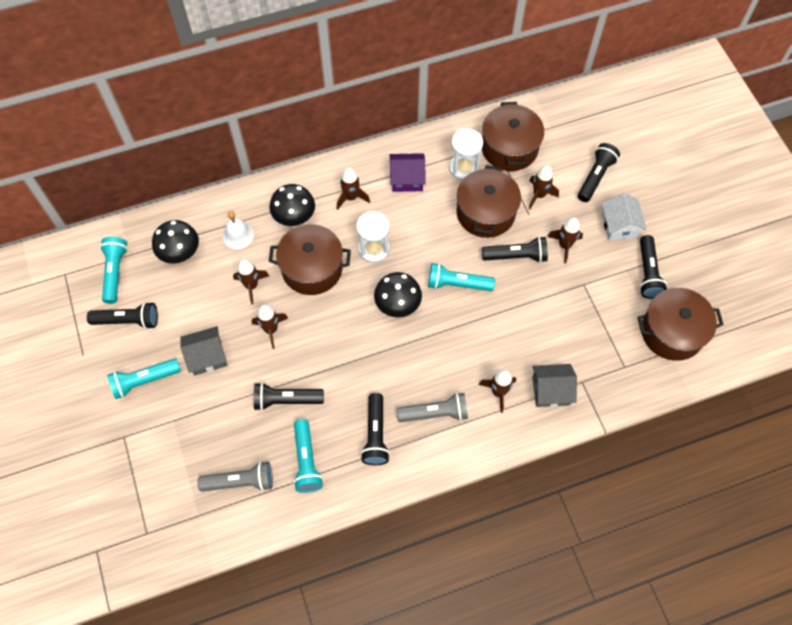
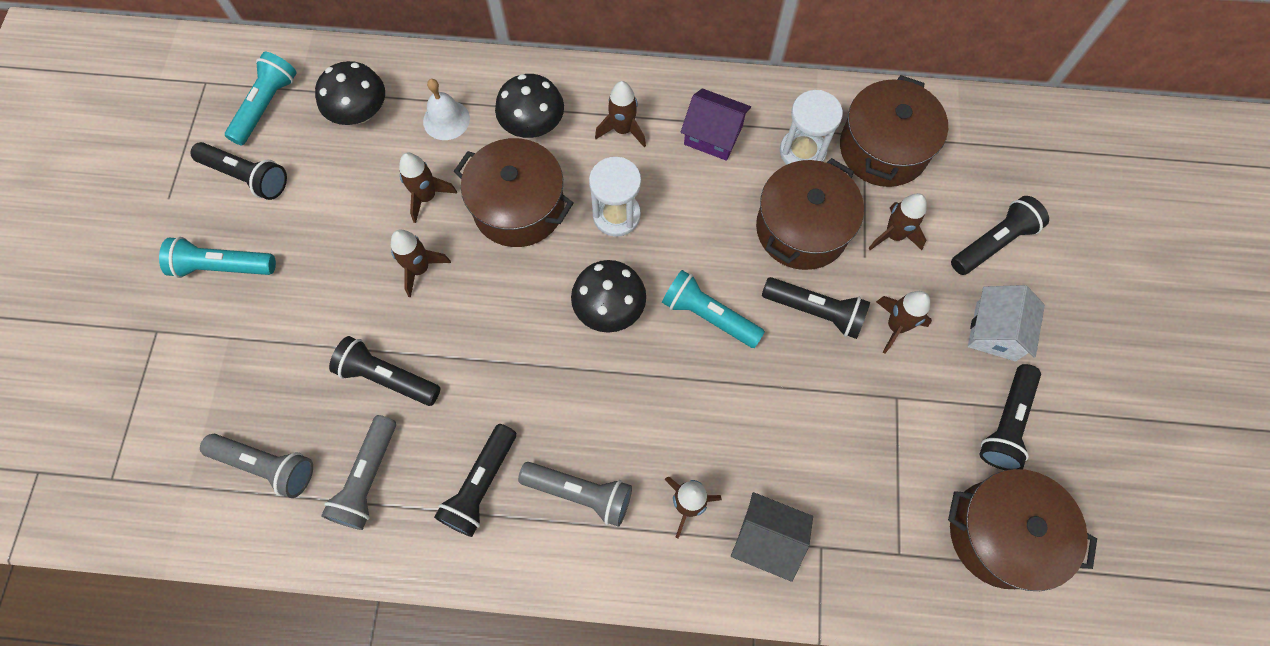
camera: 25 degrees right, 5 degrees up
grey house [180,326,227,375] -> none
turquoise flashlight [294,419,323,493] -> grey flashlight [321,415,396,530]

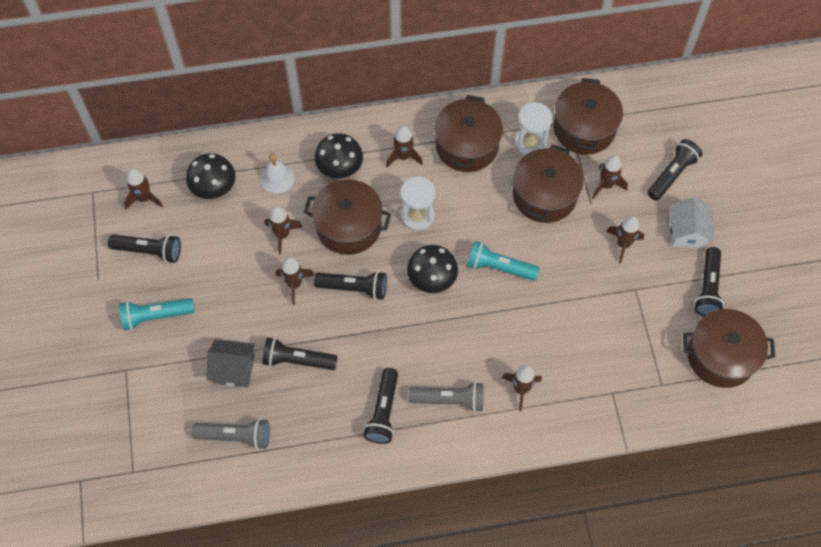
camera: 15 degrees left, 5 degrees down
turquoise flashlight [225,52,297,146] -> brown rocket [124,169,163,210]
grey flashlight [321,415,396,530] -> none
purple house [681,88,751,161] -> brown pot [434,95,503,172]
grey house [731,492,813,582] -> grey house moved to [207,339,255,387]
black flashlight [762,277,870,339] -> black flashlight moved to [314,271,387,300]

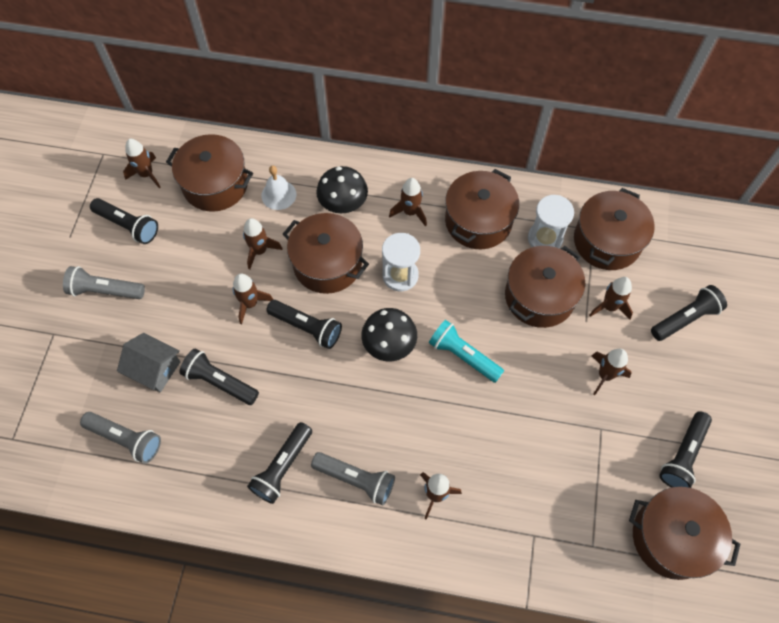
camera: 20 degrees right, 0 degrees up
turquoise flashlight [119,298,195,330] -> grey flashlight [63,266,145,299]
black mushroom [186,153,236,199] -> brown pot [166,134,253,212]
white house [671,197,714,248] -> none

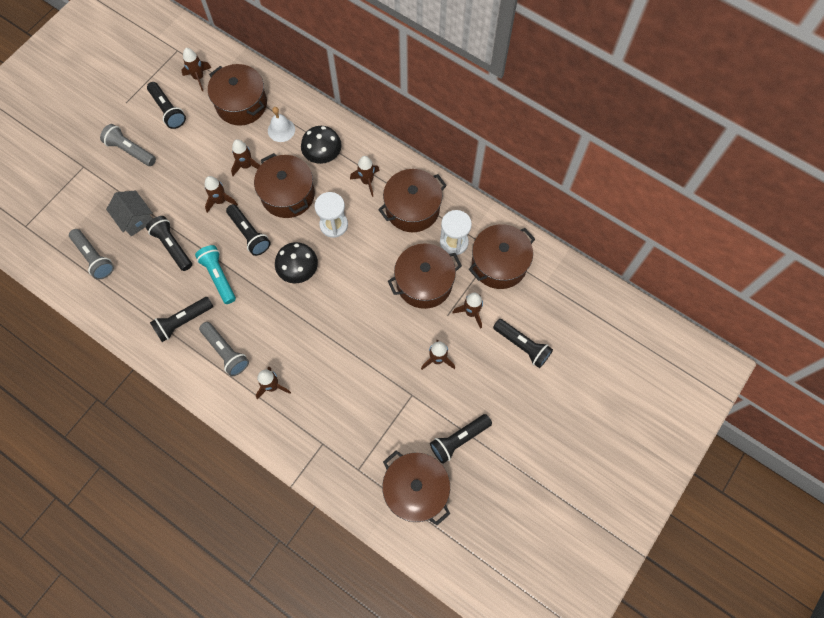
camera: 25 degrees right, 5 degrees up
turquoise flashlight [429,320,504,383] -> turquoise flashlight moved to [195,245,236,304]
black flashlight [651,285,727,341] -> black flashlight turned 45 degrees clockwise [493,319,553,368]

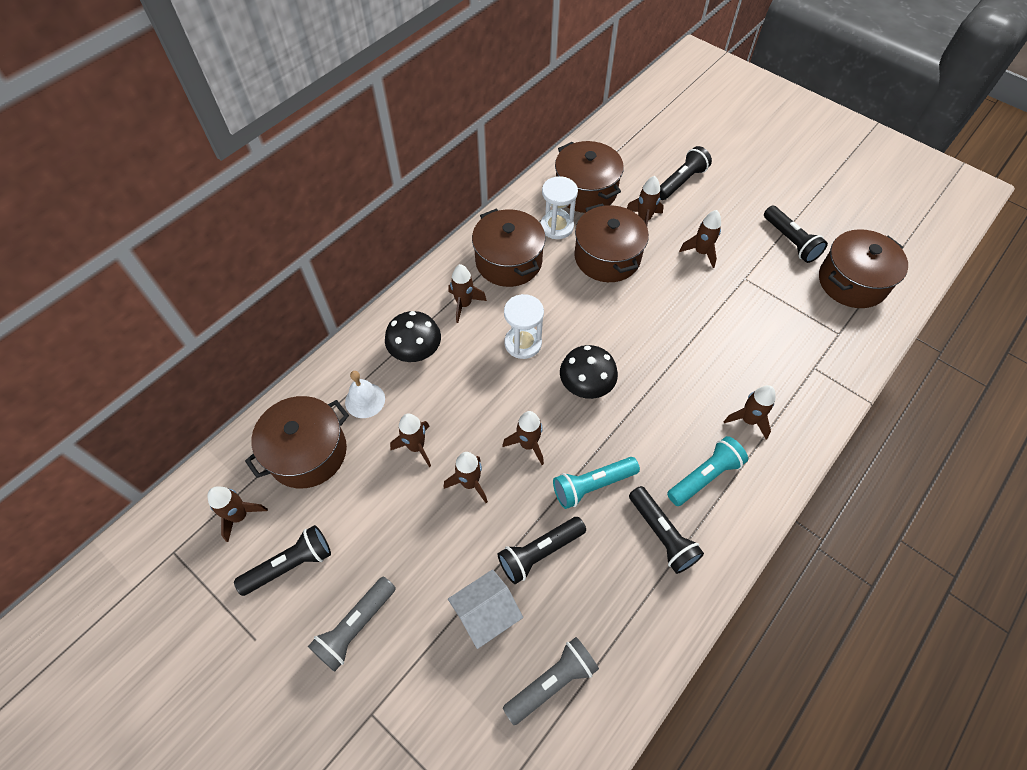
camera: 85 degrees left, 10 degrees down
grey house [106,190,153,236] -> white house [448,569,523,649]
grey flashlight [199,322,249,376] -> turquoise flashlight [667,436,748,506]
black flashlight [226,204,271,256] -> brown rocket [503,411,544,465]
brown pot [254,153,315,218] -> none

